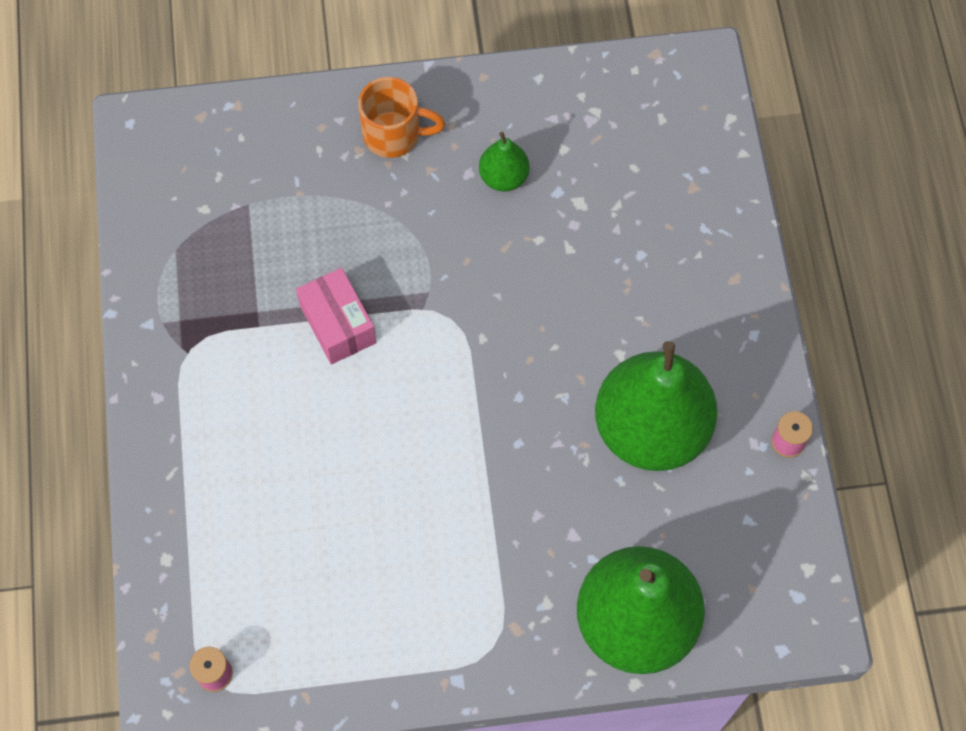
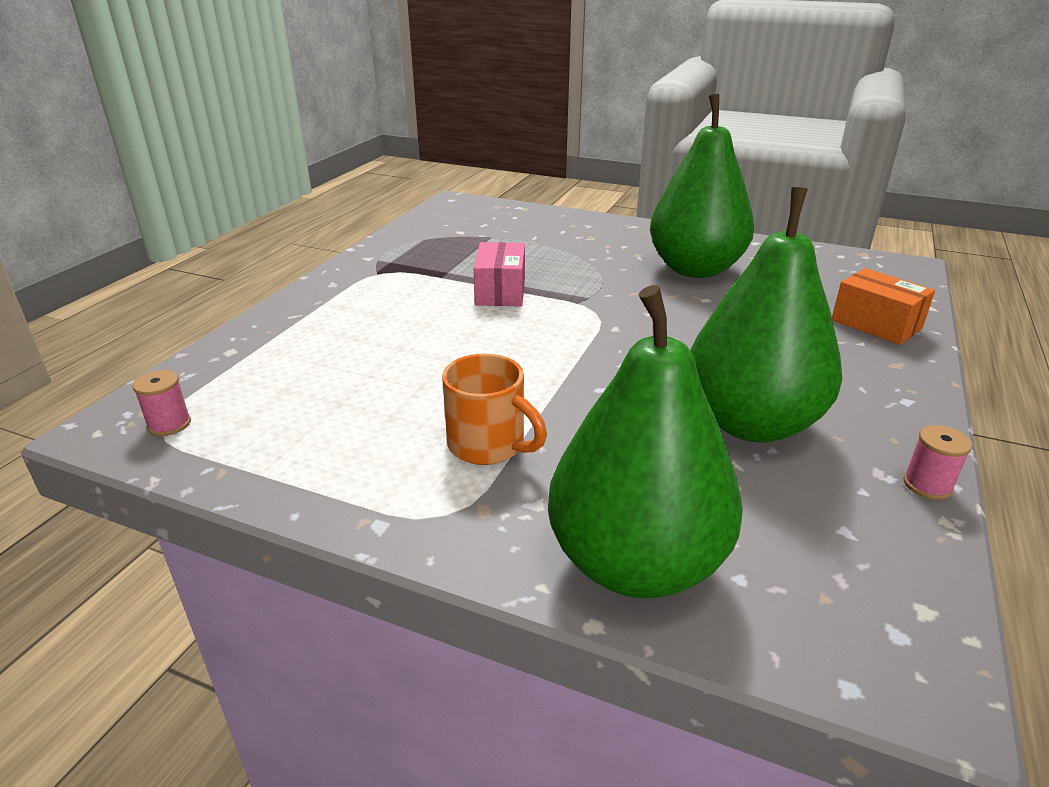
camera: 30 degrees right, 35 degrees down
orange mug [358,77,445,158] -> orange mug moved to [442,354,547,465]
green pear [479,132,530,192] -> green pear [650,94,754,278], size x2.21
none -> orange box [832,268,935,345]

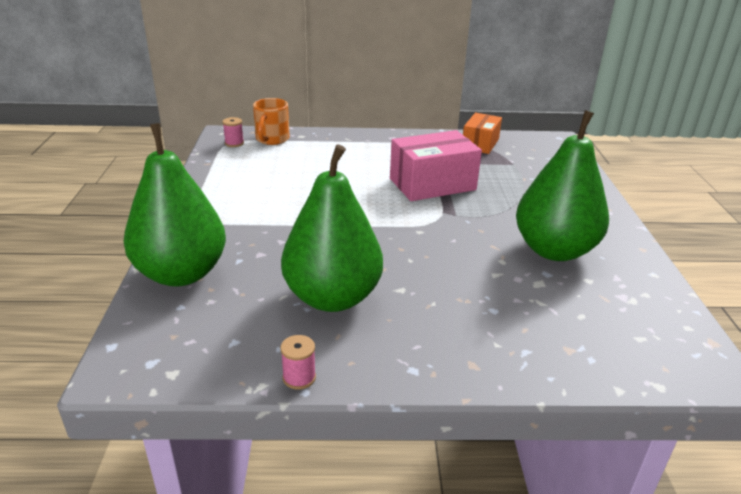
camera: 65 degrees right, 0 degrees up
orange mug [442,354,547,465] -> orange mug moved to [253,98,290,145]
pink box [474,242,525,306] -> pink box [390,130,482,201], size x1.59
orange box [832,268,935,345] -> orange box moved to [463,113,502,154]

